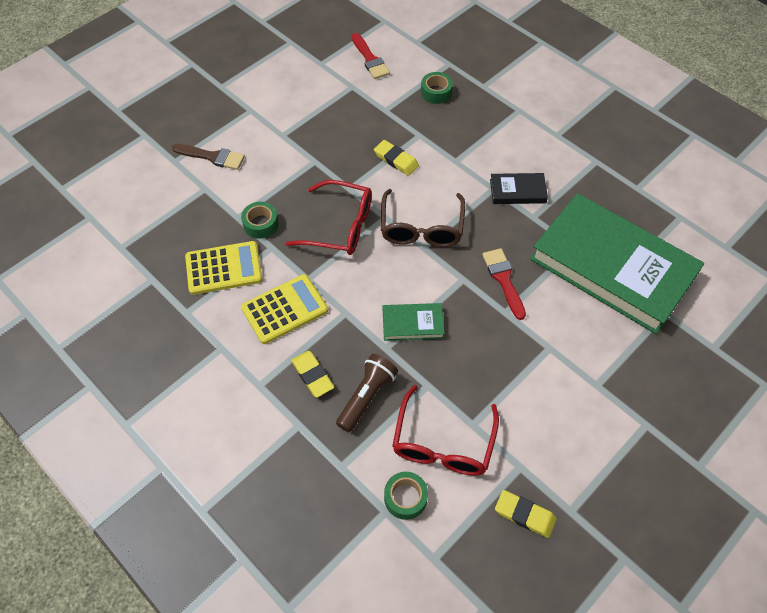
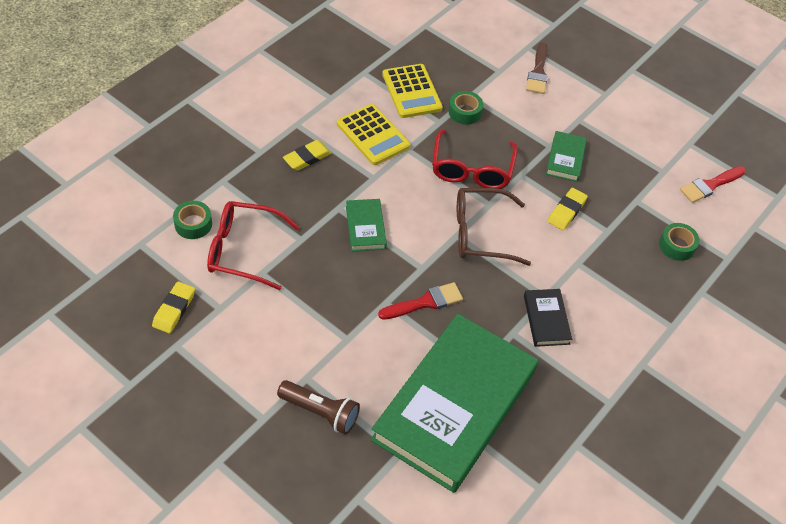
camera: 80 degrees right, 5 degrees down
brown flashlight [336,354,398,432] -> brown flashlight moved to [277,380,360,435]
none -> green book [546,131,587,182]

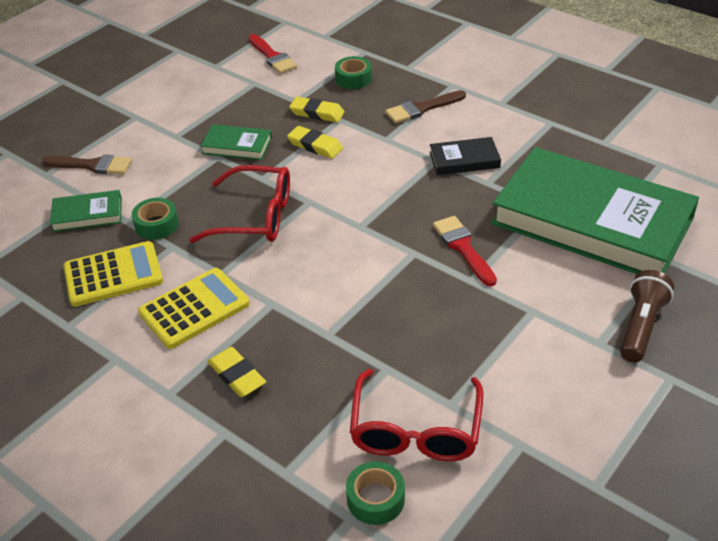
camera: 85 degrees left, 10 degrees down
yellow eraser [152,281,195,333] -> yellow eraser moved to [289,97,345,122]
green book [346,199,387,251] -> green book moved to [50,190,122,232]
brown glasses [457,188,531,266] -> none
none -> brown brush [385,90,466,124]

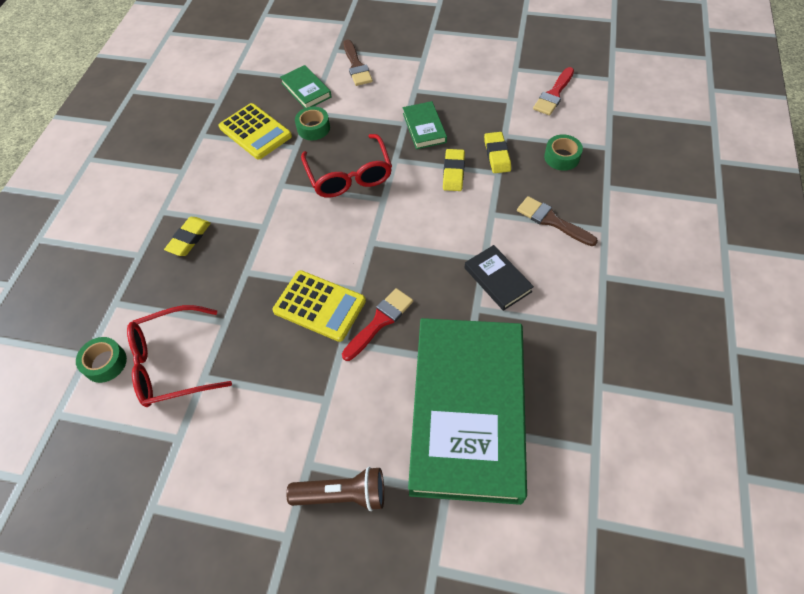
camera: 65 degrees right, 15 degrees up
yellow calculator [138,268,250,349] -> yellow calculator moved to [272,270,366,342]

